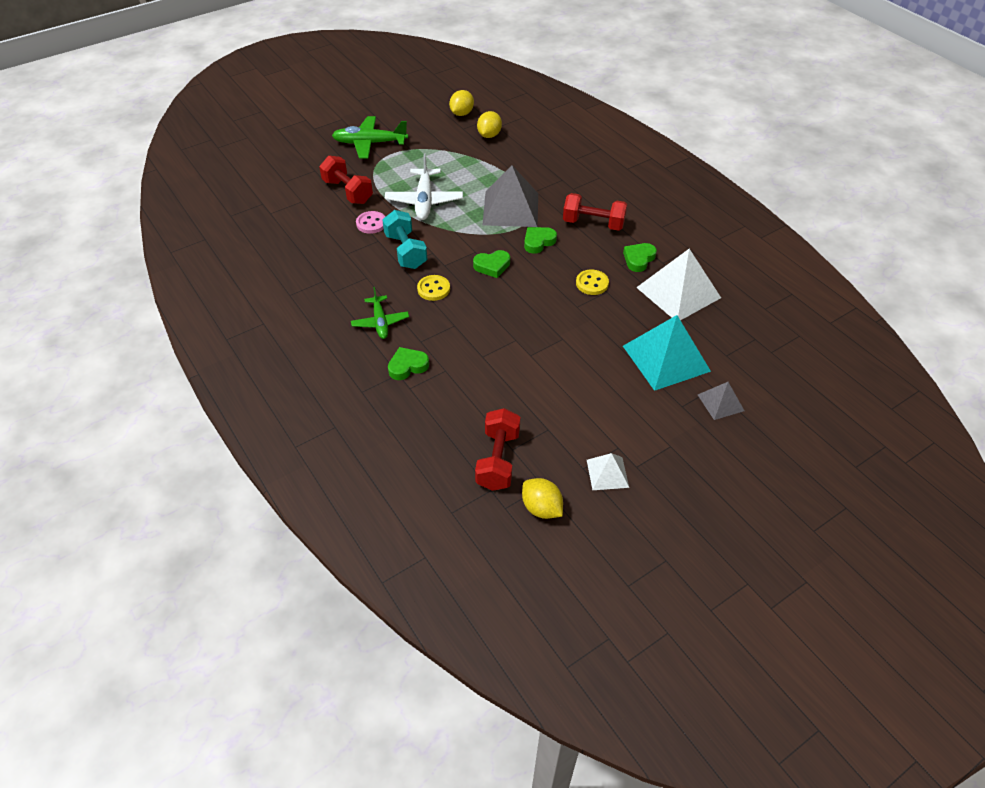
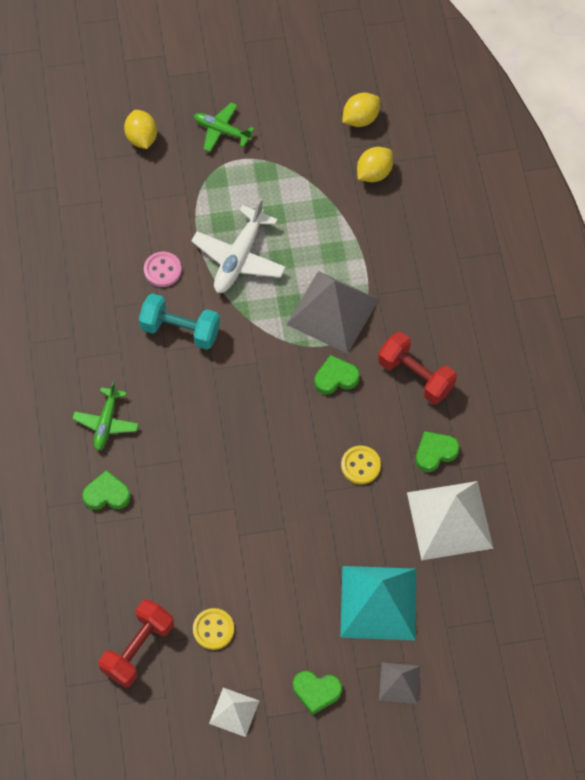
camera: 25 degrees right, 15 degrees up
red dumbbell [319,156,373,204] -> none
green plane [332,116,408,159] -> green plane [194,103,255,152], size x0.64
turquoise dumbbell [382,210,427,269] -> turquoise dumbbell turned 75 degrees counterclockwise [139,293,220,350]
yellow button [417,275,450,301] -> yellow button moved to [193,608,234,650]
green heart [473,250,510,278] -> green heart moved to [293,671,342,715]
yellow lemon [522,478,563,519] -> yellow lemon moved to [124,110,157,149]

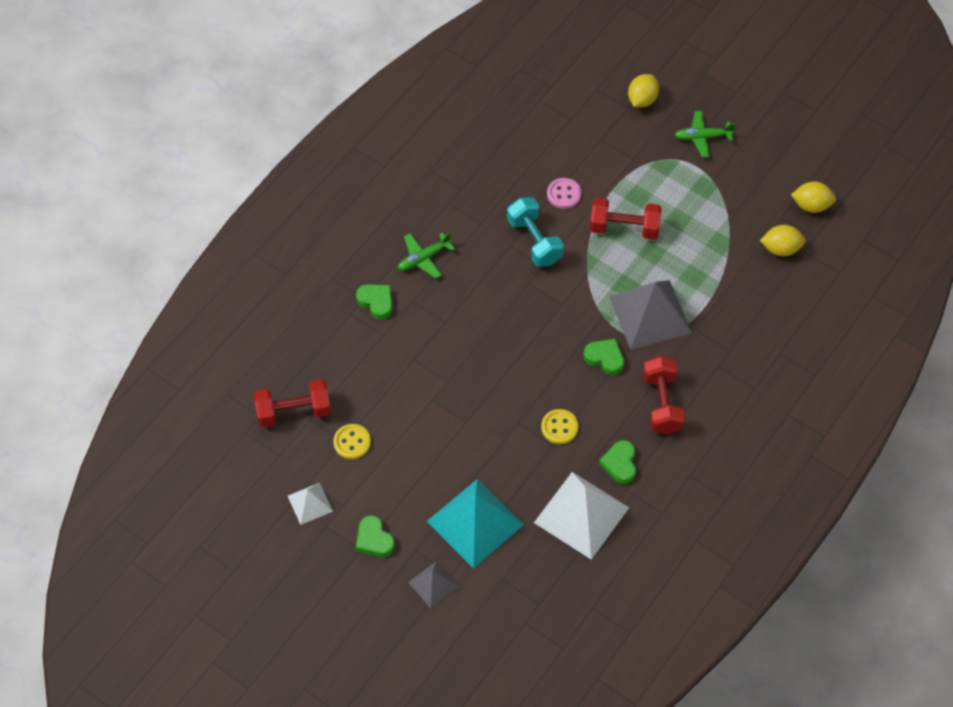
camera: 45 degrees right, 5 degrees down
white plane [191,198,286,293] -> red dumbbell [590,198,662,240]
green plane [194,103,255,152] -> green plane turned 75 degrees counterclockwise [675,111,736,158]
green heart [416,431,460,472] -> green heart turned 105 degrees counterclockwise [599,440,636,484]

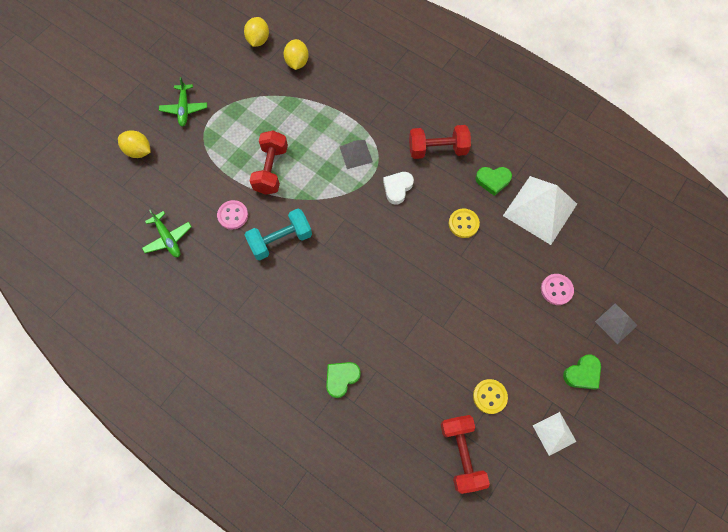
camera: 90 degrees left, 10 degrees up
green plane [398,232,455,279] -> green plane moved to [142,210,192,257]
turquoise pyramid [427,479,524,568] -> pink button [541,274,574,305]
green heart [584,339,624,375] -> white heart [383,172,414,205]
grey pyramid [609,280,692,350] -> grey pyramid [340,140,373,169], size x0.51

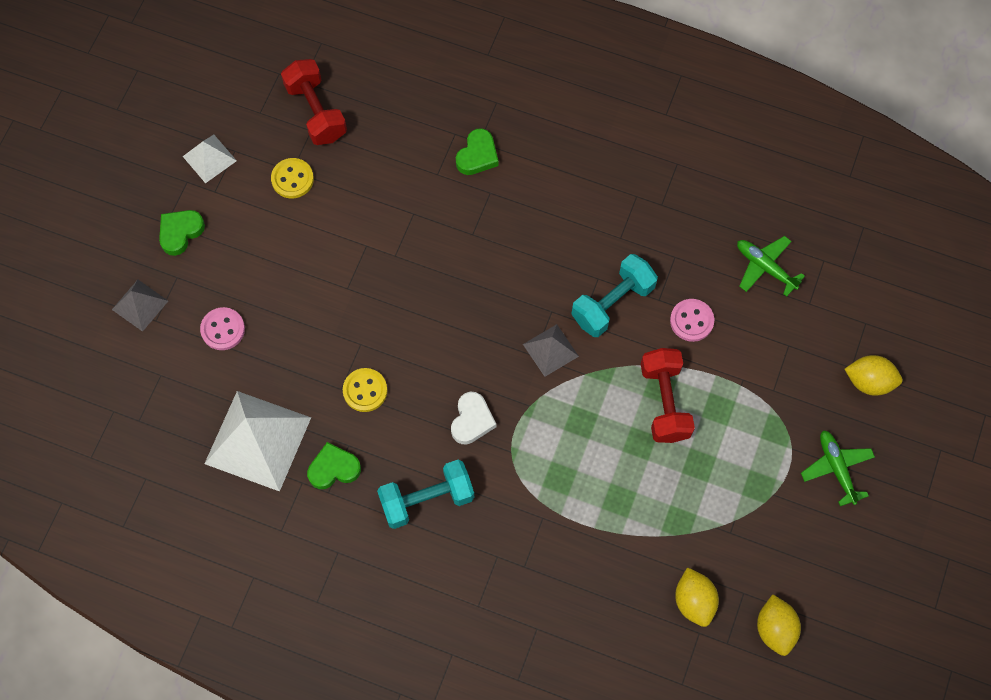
camera: 165 degrees right, 0 degrees up
grey pyramid [340,140,373,169] -> grey pyramid moved to [523,324,579,377]
red dumbbell [409,125,471,159] -> turquoise dumbbell [377,460,474,529]

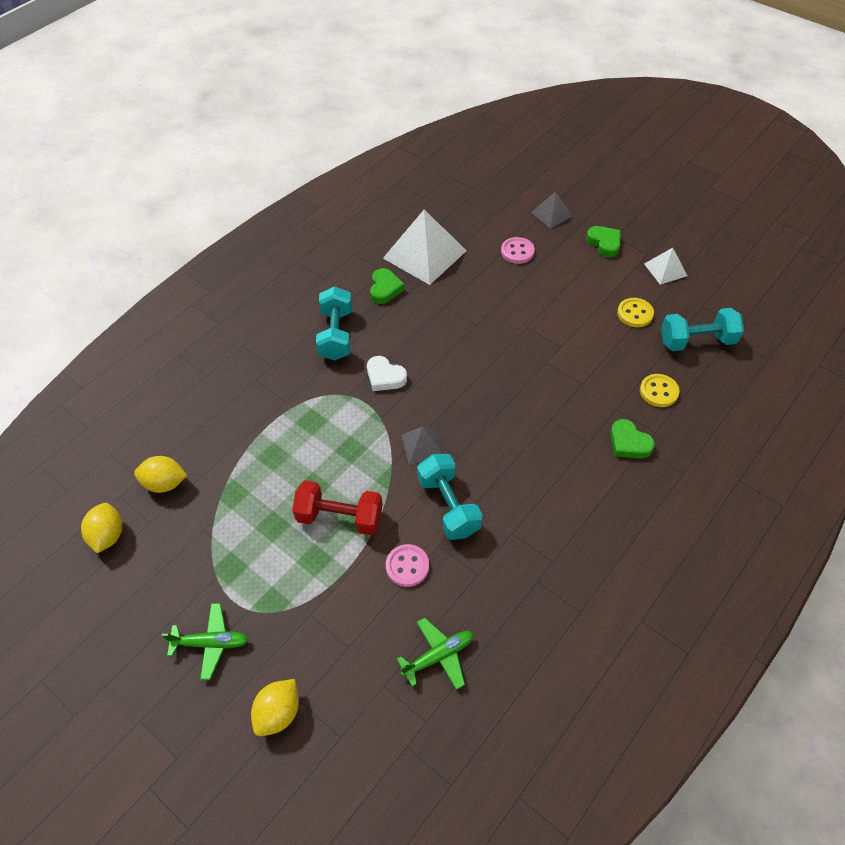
camera: 110 degrees right, 15 degrees down
red dumbbell [281,59,347,145] -> turquoise dumbbell [661,308,744,351]
yellow button [343,368,387,412] -> yellow button moved to [640,374,679,407]
yellow lemon [757,594,801,656] -> yellow lemon turned 75 degrees clockwise [81,503,122,553]

